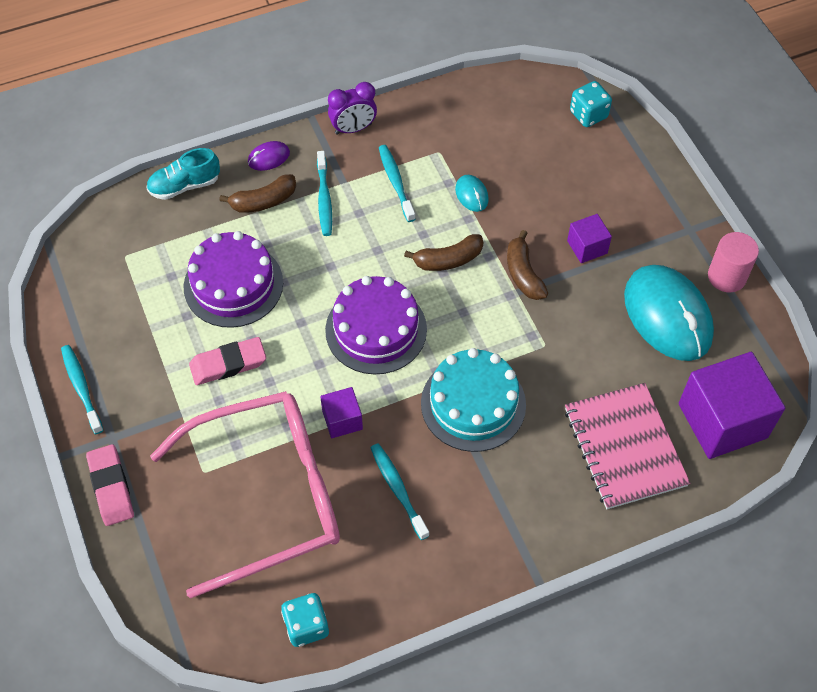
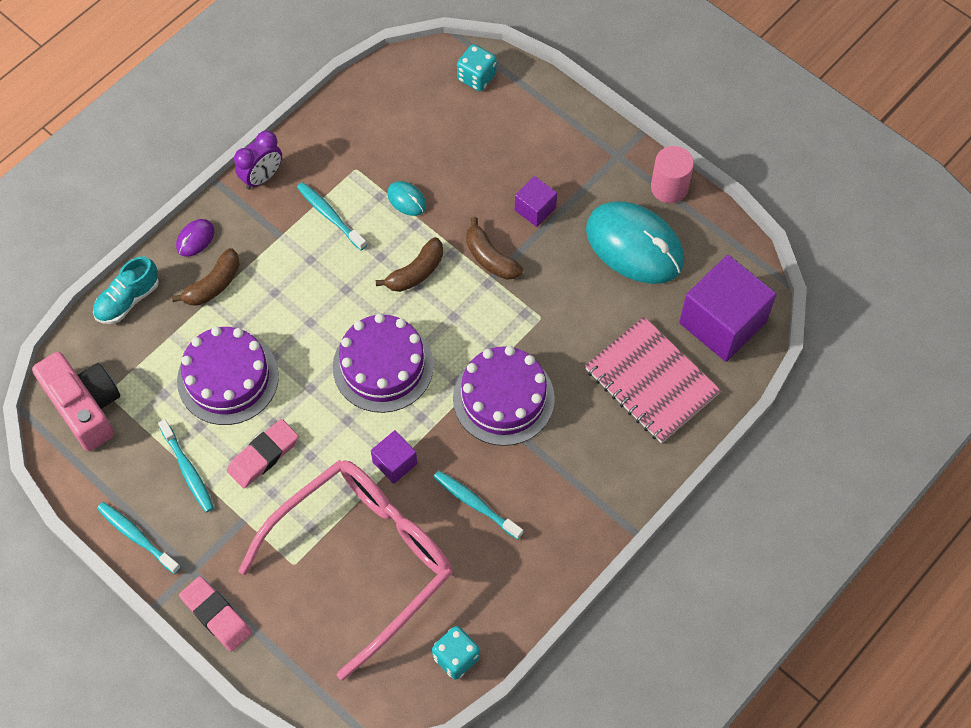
camera: 25 degrees left, 5 degrees up
turquoise toothbrush [317,151,332,236] -> turquoise toothbrush moved to [158,419,214,513]
turquoise cake [421,348,526,452] -> purple cake [453,346,555,446]
none -> pink camera [32,352,120,451]

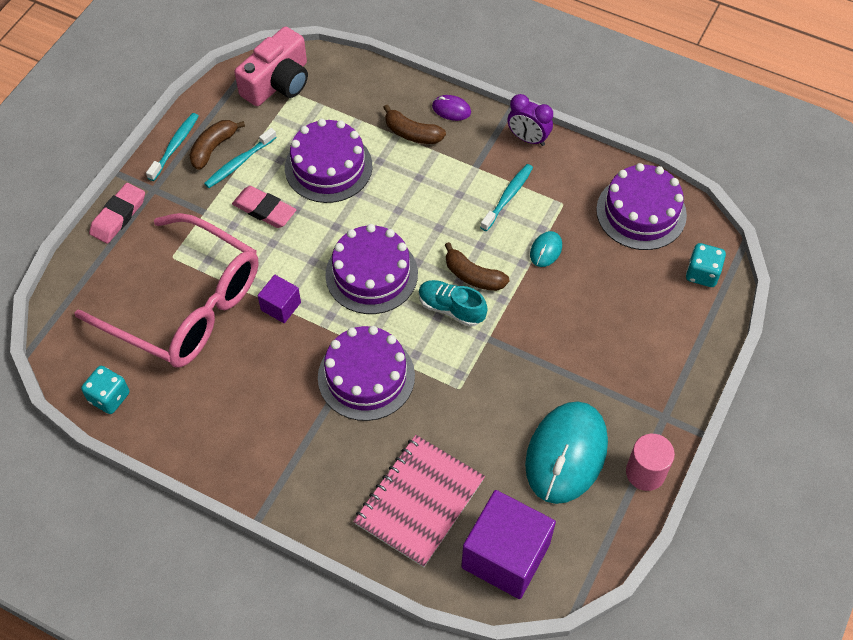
camera: 75 degrees right, 5 degrees down
turquoise shoe [93,256,159,324] -> turquoise shoe moved to [419,280,488,327]
turquoise toothbrush [433,471,523,540] -> none
brown banana [466,217,523,280] -> brown banana moved to [189,120,245,170]
purple cube [515,176,557,227] -> none
none -> purple cake [596,163,687,250]

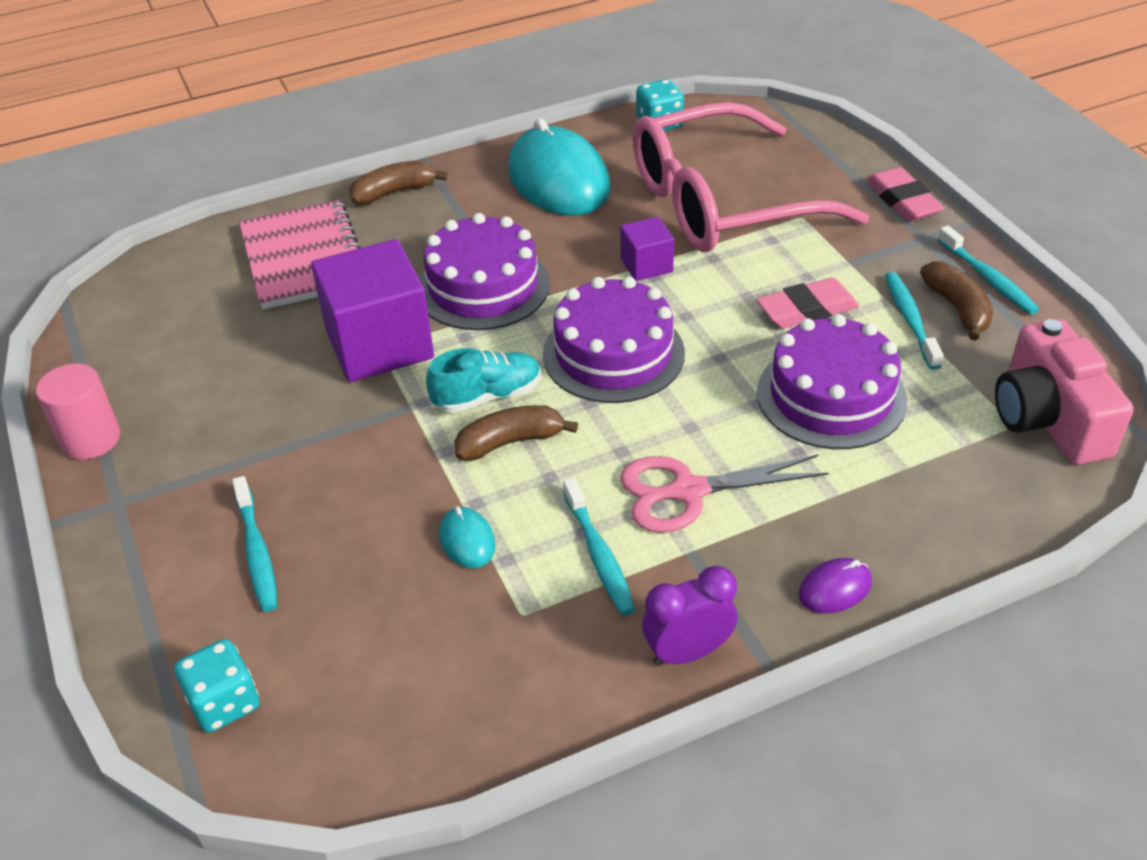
camera: 130 degrees right, 15 degrees down
brown banana [383,105,446,144] -> brown banana moved to [349,161,448,204]
purple cube [461,490,556,599] -> purple cube moved to [311,239,434,382]
turquoise mouse [525,401,608,504] -> turquoise mouse moved to [508,118,610,216]
purple cake [596,163,687,250] -> none
none -> turquoise toothbrush [232,476,277,612]
none -> pink scissors [620,454,829,533]

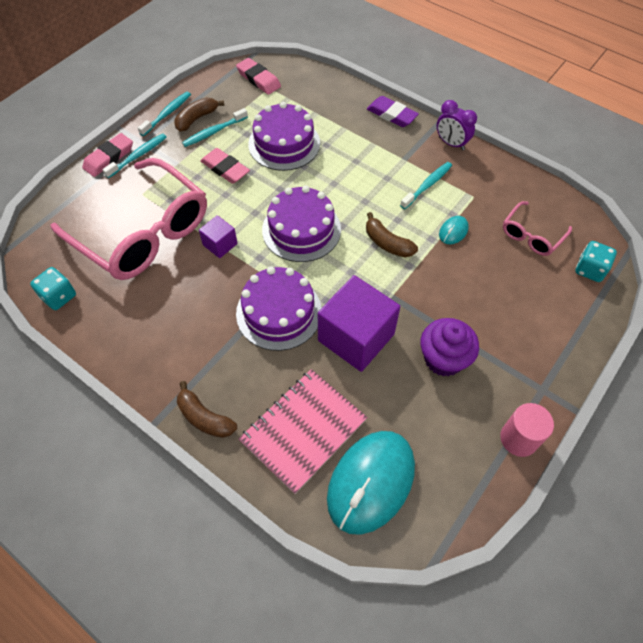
camera: 120 degrees left, 15 degrees up
turquoise toothbrush [232,476,277,612] -> turquoise toothbrush moved to [102,134,167,178]
turquoise shoe [426,348,541,413] -> none
turquoise mouse [508,118,610,216] -> turquoise mouse moved to [327,431,415,535]
pink scissors [620,454,829,533] -> none
purple mouse [799,558,872,613] -> purple eraser [367,96,419,127]
pink camera [995,319,1134,465] -> pink eraser [236,58,281,95]
none -> purple cupcake [420,318,479,376]
none -> pink glasses [503,201,572,256]

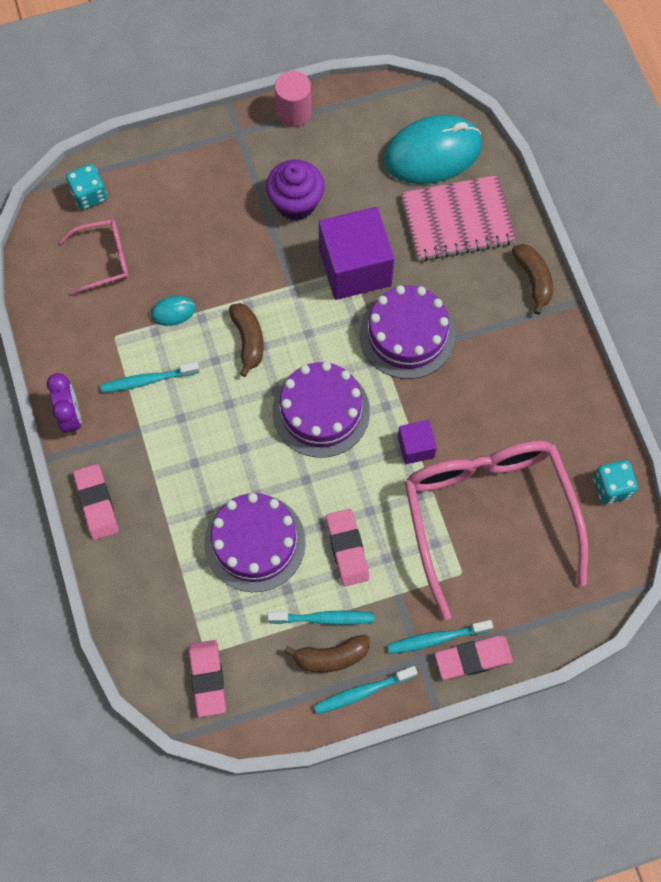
camera: 145 degrees left, 10 degrees up
purple eraser [367,96,419,127] -> pink eraser [73,464,119,540]

